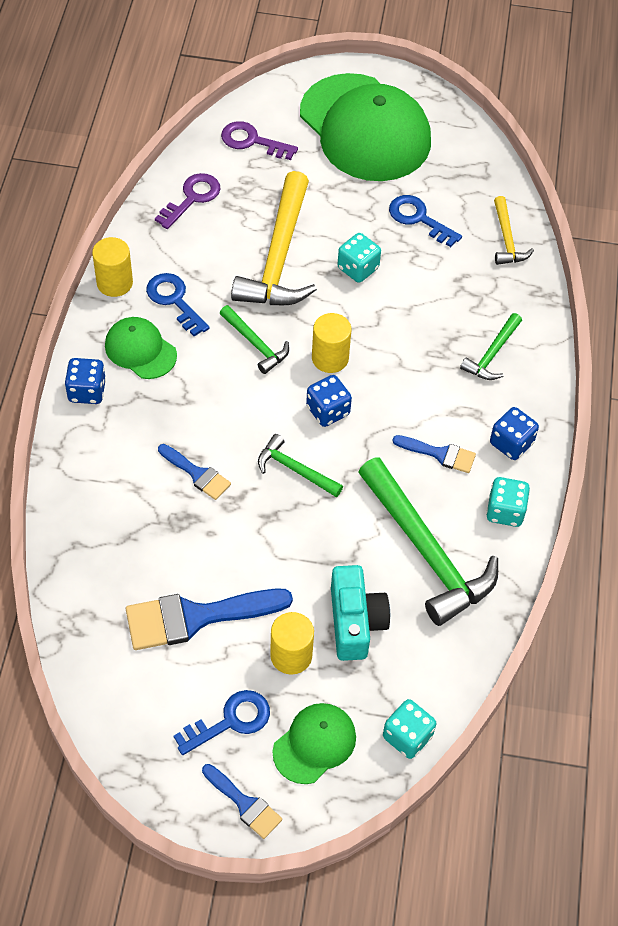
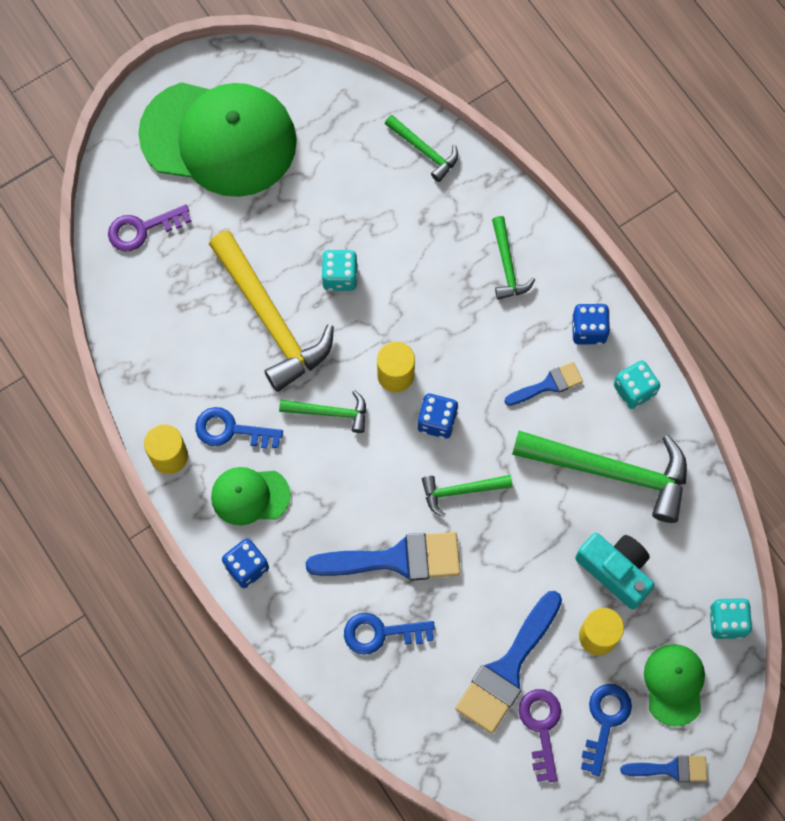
camera: 40 degrees left, 15 degrees up
purple key [155,173,220,229] -> purple key moved to [519,689,561,782]
blue brush [158,444,231,500] -> blue brush [306,532,460,581], size x1.84
blue key [389,195,462,247] -> blue key moved to [344,613,435,655]
yellow hammer [494,196,534,265] -> green hammer [385,115,458,182]

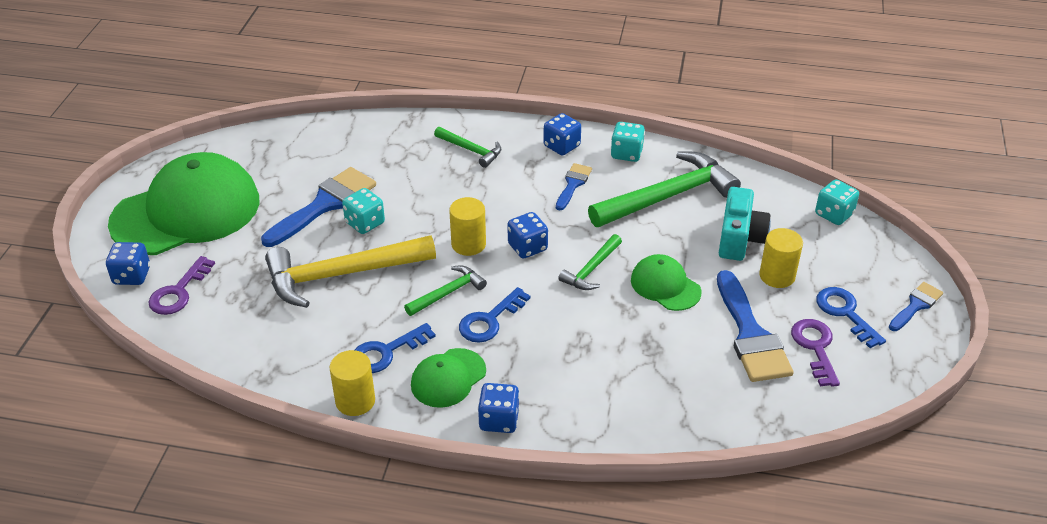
camera: 45 degrees left, 30 degrees down
yellow hammer [209,230,334,392] -> yellow hammer turned 150 degrees clockwise [265,235,436,308]
blue brush [306,532,460,581] -> blue brush moved to [261,167,376,247]
blue key [344,613,435,655] -> blue key moved to [459,287,531,343]
green hammer [385,115,458,182] -> none
purple key [519,689,561,782] -> purple key turned 45 degrees clockwise [791,319,840,387]
turquoise camera [575,533,654,609] -> turquoise camera turned 105 degrees clockwise [719,187,771,261]
green cap [644,644,705,727] -> green cap moved to [631,254,702,311]
none -> blue dice [106,242,150,285]

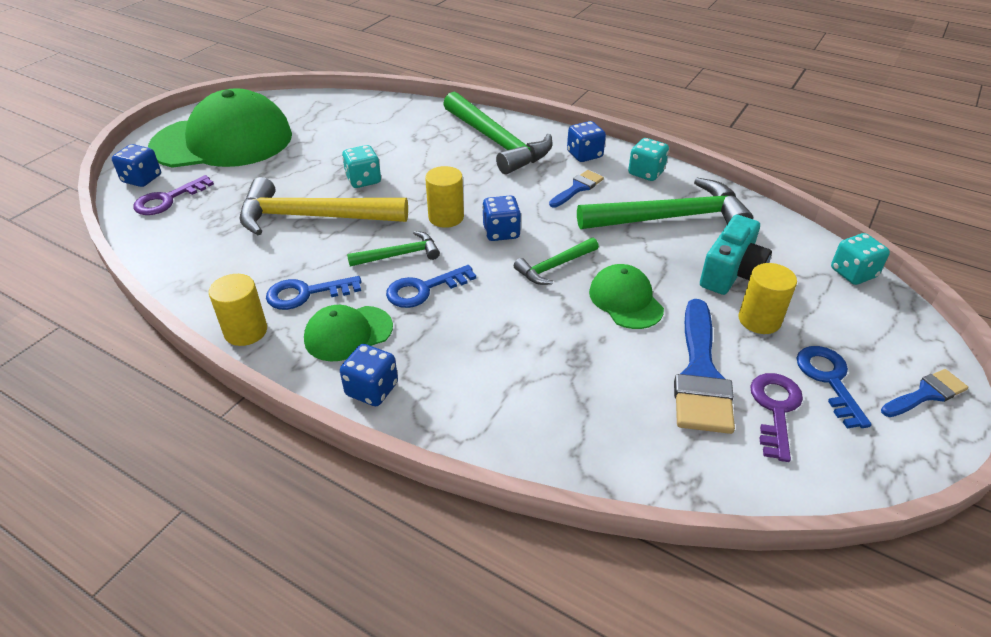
camera: 20 degrees right, 0 degrees up
blue brush [261,167,376,247] -> none
green hammer [434,127,502,168] -> green hammer [443,92,552,174], size x1.99

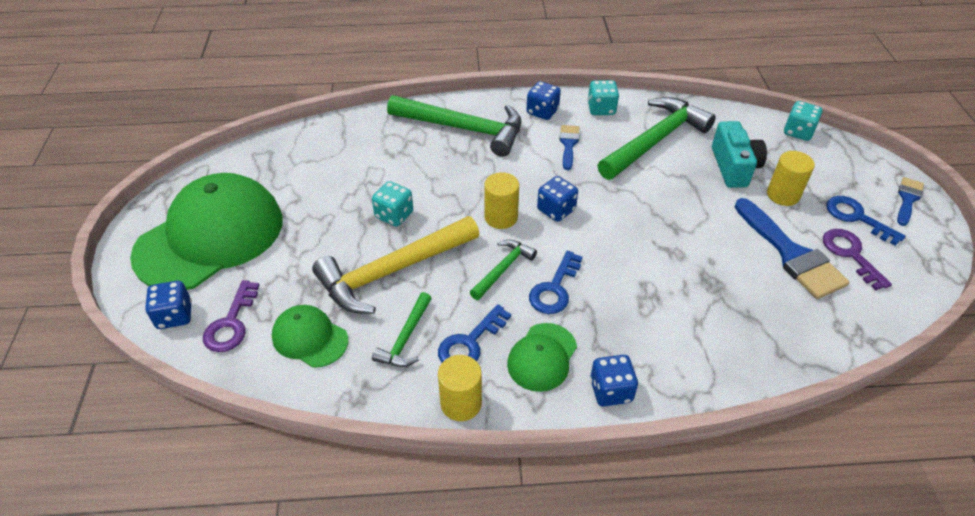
camera: 35 degrees left, 5 degrees up
green hammer [514,238,599,285] -> green hammer moved to [372,292,432,367]
green cap [589,264,664,329] -> green cap moved to [272,305,348,368]

